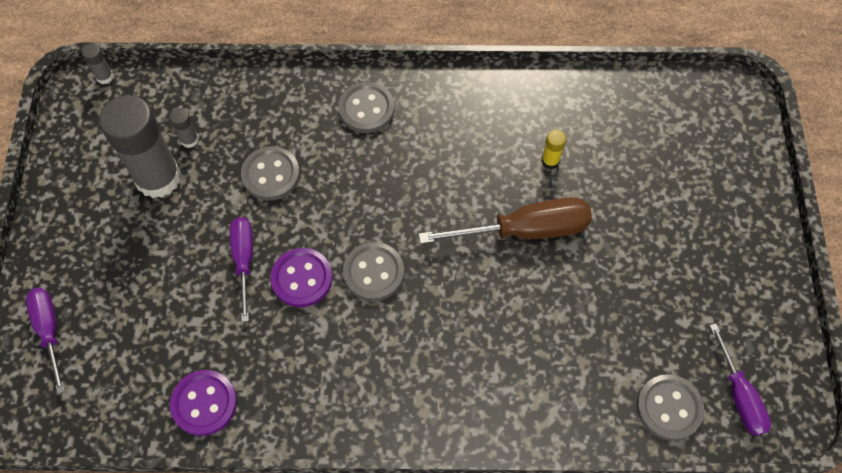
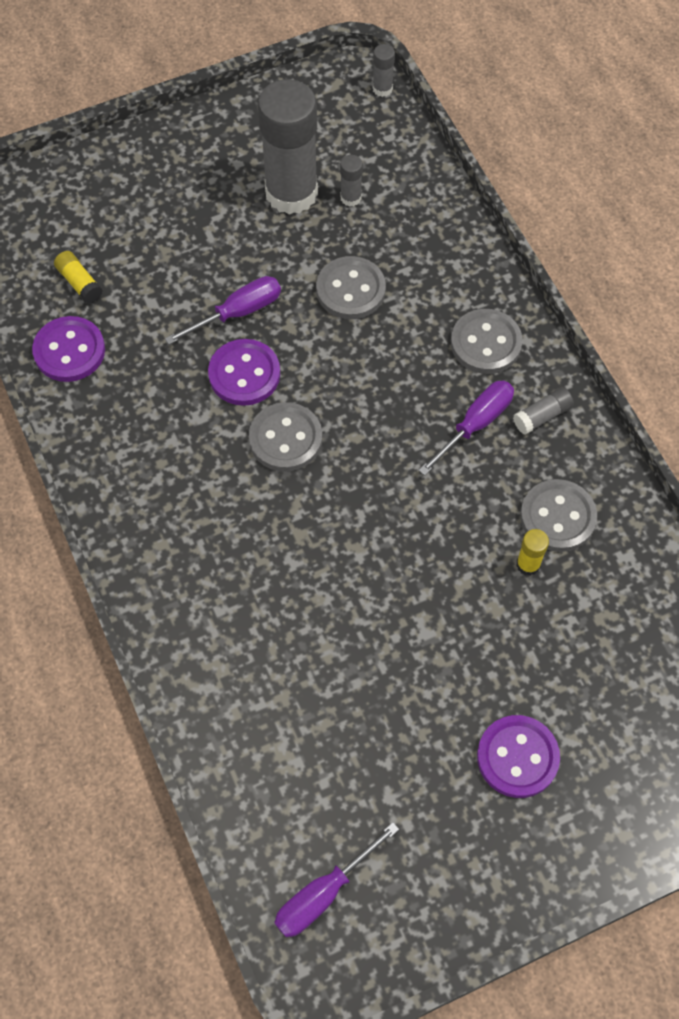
camera: 65 degrees right, 0 degrees up
purple screwdriver [26,288,65,394] -> purple screwdriver moved to [418,381,514,475]
brown screwdriver [418,197,592,244] -> none
grey button [637,374,704,441] -> grey button moved to [520,479,597,552]
none -> yellow glue stick [54,251,103,304]
none -> purple button [477,715,560,798]
none -> grey glue stick [513,387,574,435]

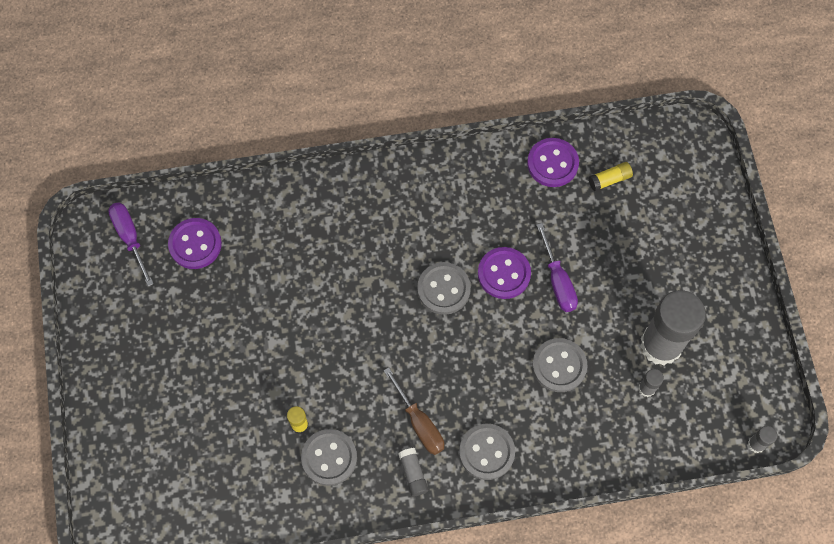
camera: 105 degrees right, 5 degrees up
purple screwdriver [418,381,514,475] -> brown screwdriver [384,367,444,455]
purple button [477,715,560,798] -> purple button moved to [168,218,222,269]

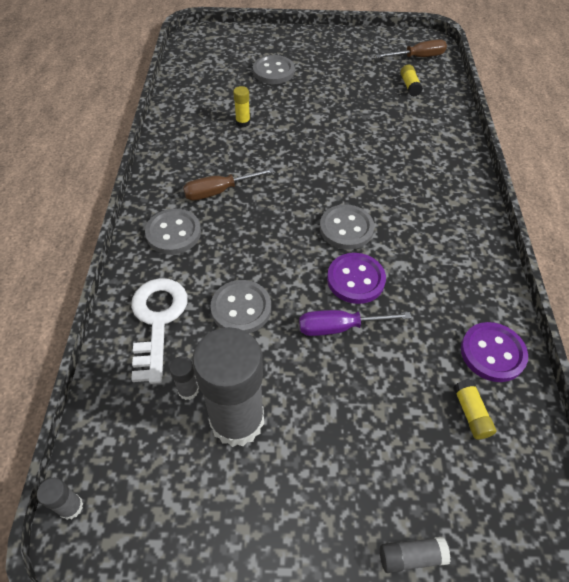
camera: 100 degrees right, 15 degrees down
purple screwdriver [108,202,154,286] -> brown screwdriver [375,39,447,58]
purple button [168,218,222,269] -> yellow glue stick [400,65,423,97]
grey button [301,429,357,486] -> grey button moved to [253,55,295,84]
grey glue stick [398,448,429,497] -> grey glue stick moved to [380,536,451,573]
none -> white key [131,278,188,384]

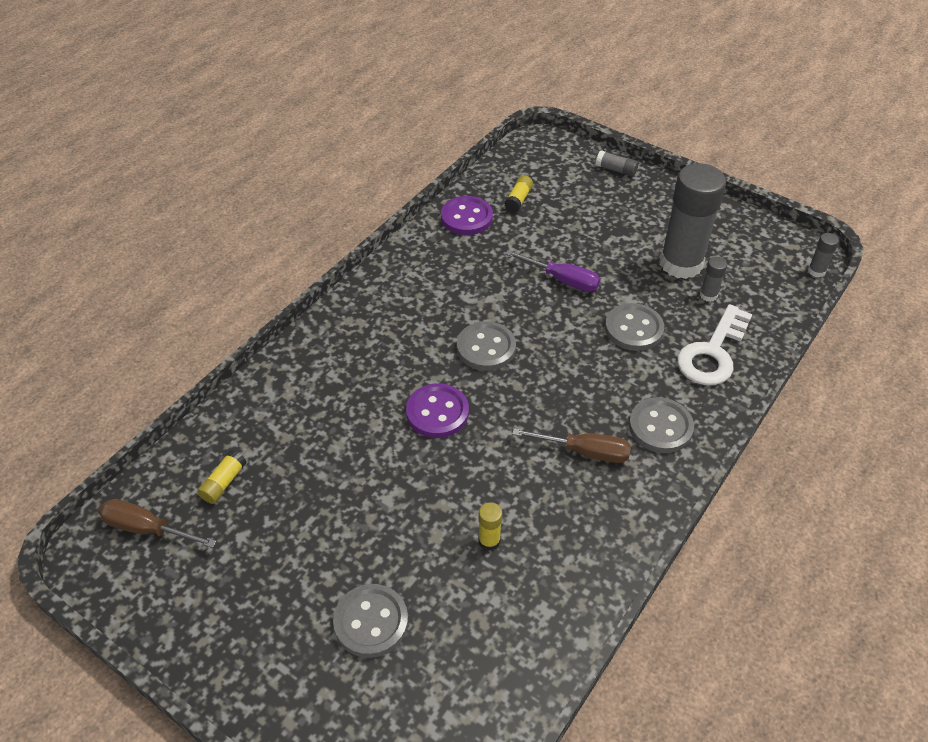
camera: 145 degrees left, 5 degrees down
purple button [327,253,386,304] -> purple button moved to [406,383,469,438]

